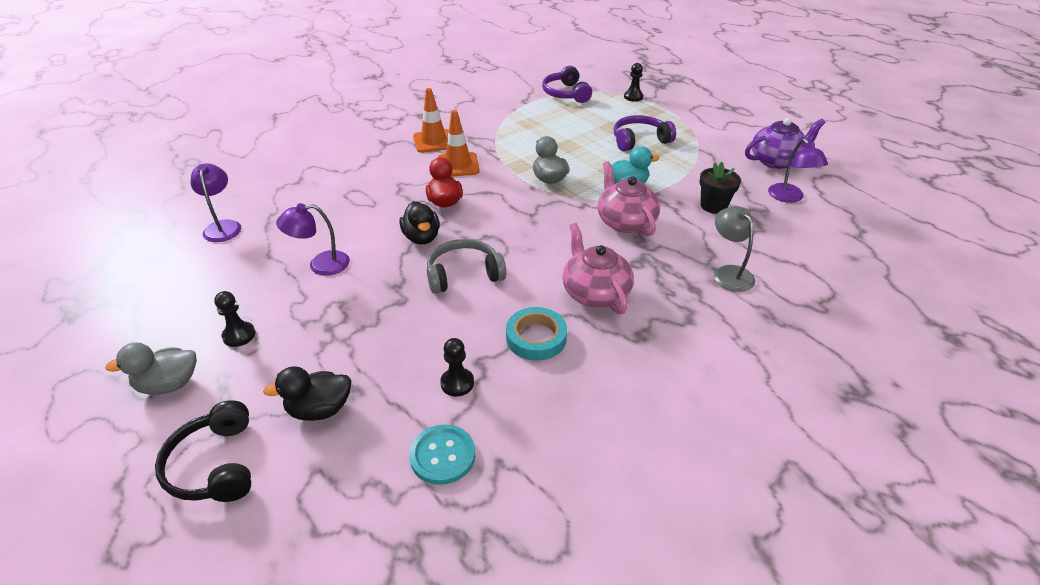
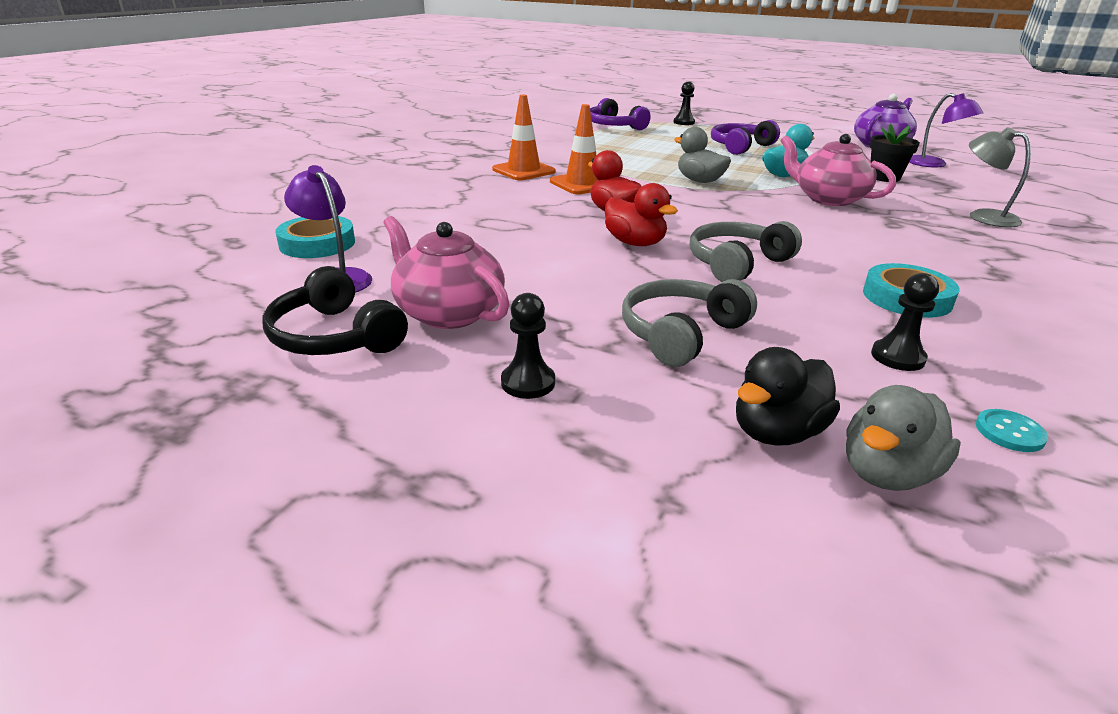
camera: 25 degrees left, 10 degrees down
grey duck [105,342,197,395] -> grey duck moved to [846,385,961,491]
black headphones [155,400,251,502] -> black headphones moved to [263,266,408,355]
purple lamp [276,203,350,276] -> none
black duck [399,201,440,245] -> red duck [605,183,678,246]
turquoise button [409,425,475,485] -> turquoise button [976,409,1048,452], size x0.59
pink teapot [563,223,634,314] -> pink teapot moved to [383,216,509,329]
none -> turquoise tape [275,216,355,258]
none -> grey headphones [622,279,757,367]

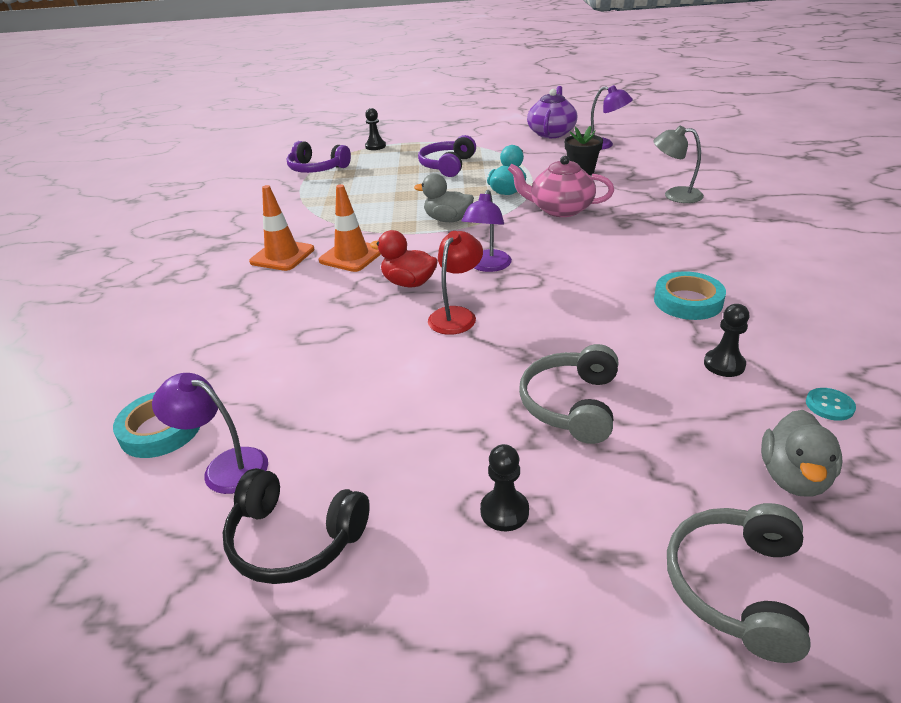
camera: 25 degrees left, 5 degrees up
pink teapot [383,216,509,329] -> none
red duck [605,183,678,246] -> red lamp [428,231,483,335]
grey headphones [690,221,802,282] -> grey headphones moved to [667,503,811,663]
black duck [736,347,840,446] -> none
none -> purple lamp [462,190,512,272]

